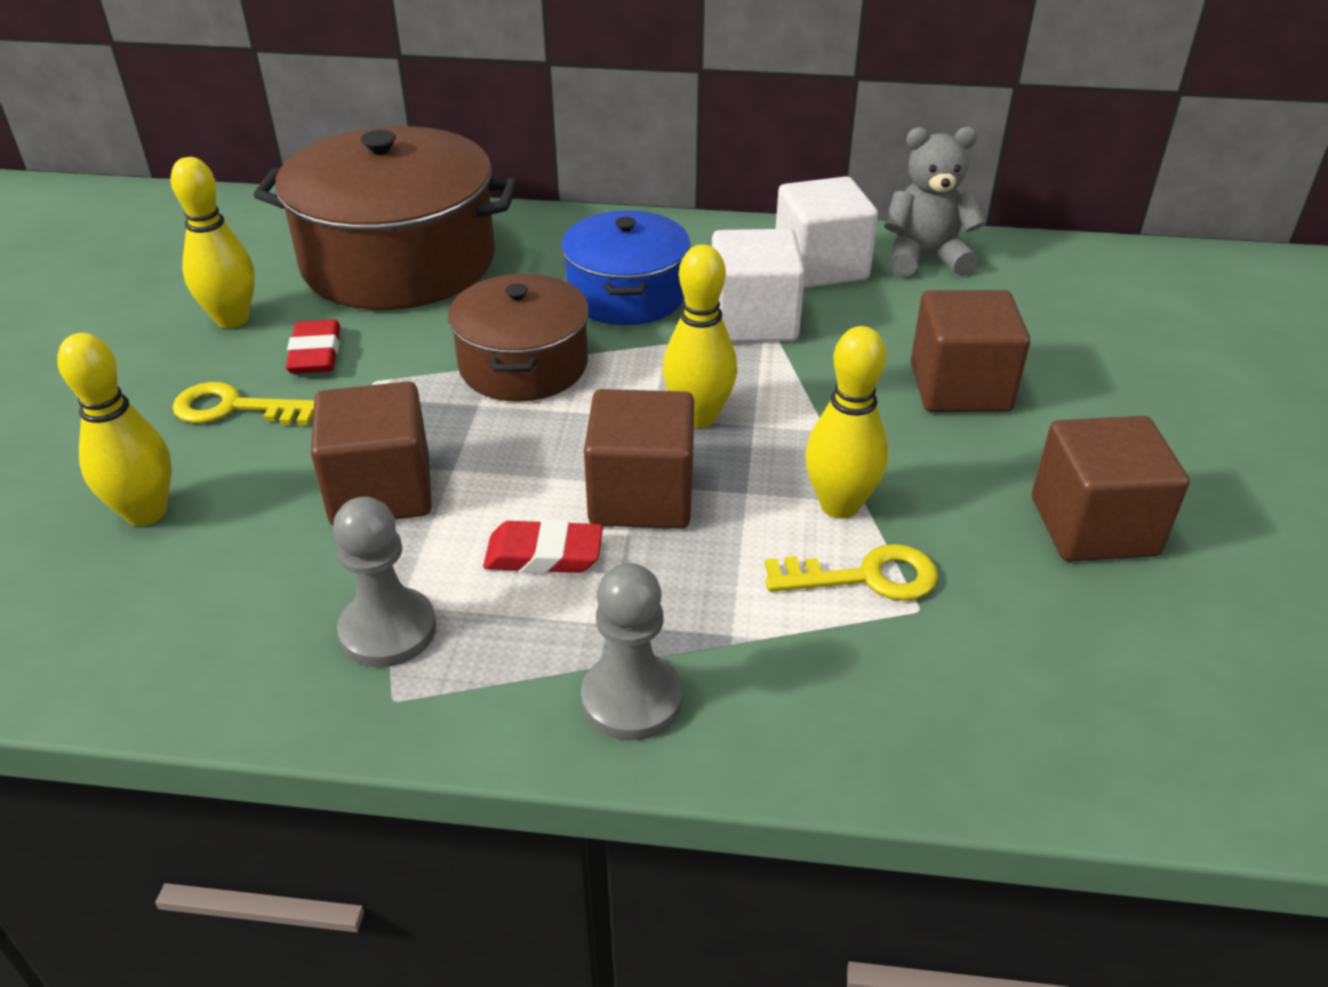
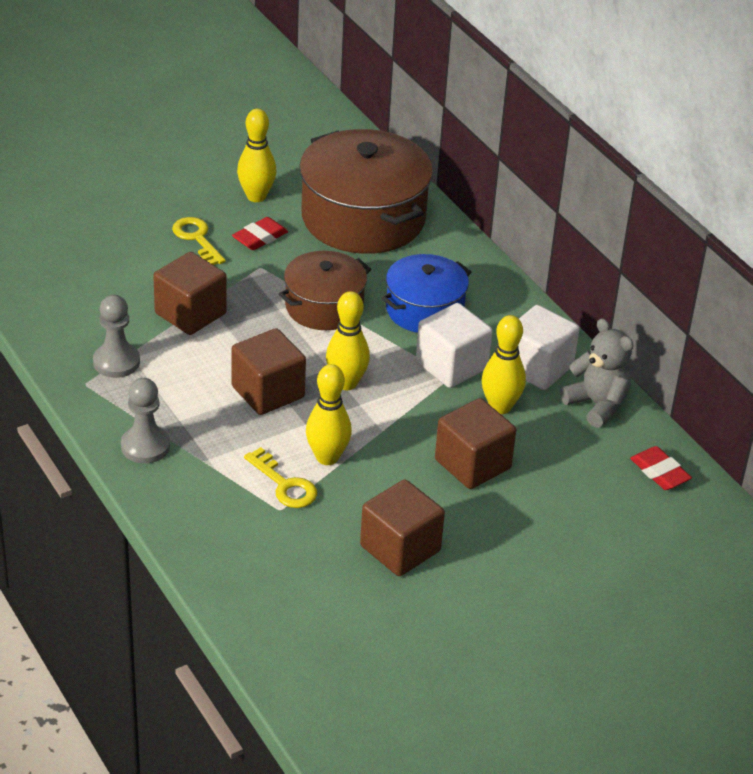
camera: 50 degrees right, 0 degrees up
yellow bowling pin [57,333,172,526] -> yellow bowling pin moved to [482,315,526,414]
red eraser [483,519,603,573] -> red eraser moved to [630,446,692,490]

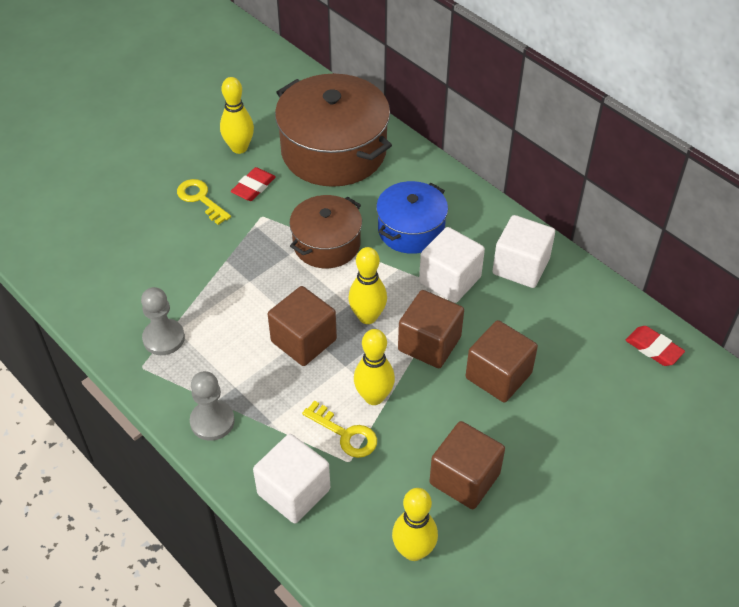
camera: 10 degrees left, 10 degrees up
brown cube [153,252,227,335] -> brown cube moved to [398,290,464,368]
yellow bowling pin [482,315,526,414] -> yellow bowling pin moved to [392,488,438,561]
grey teddy bear [560,318,633,428] -> none
none -> white cube [253,434,330,524]

